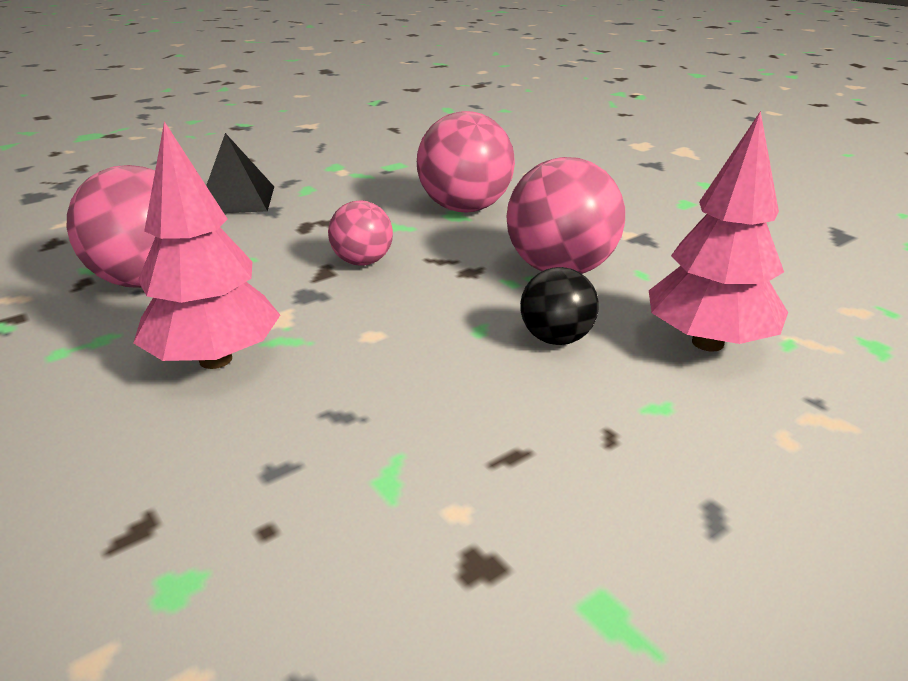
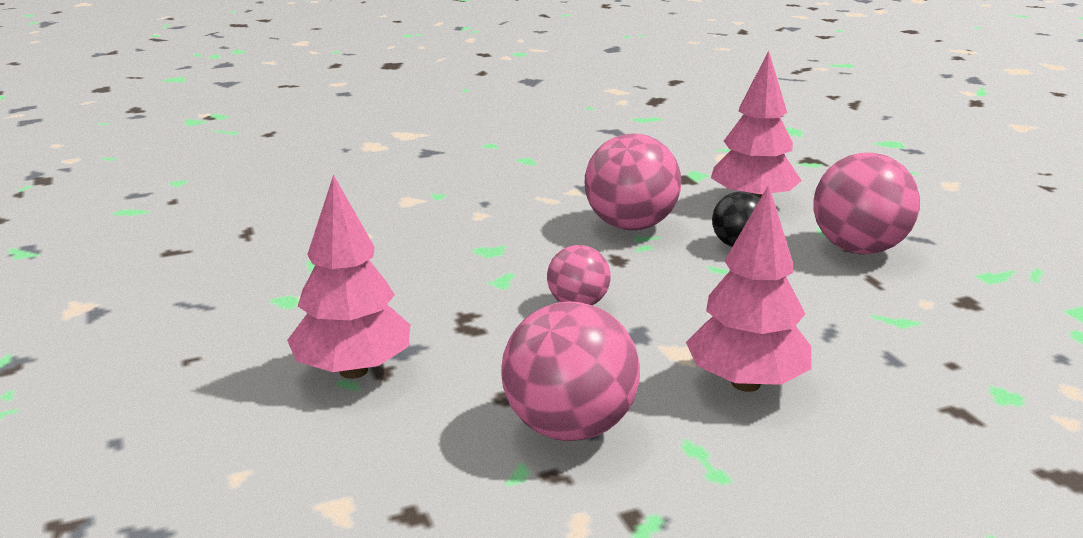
camera: 75 degrees left, 5 degrees down
black pyramid [206,133,274,213] -> pink tree [287,174,410,379]
pink ball [417,111,515,213] -> pink ball moved to [813,153,920,254]

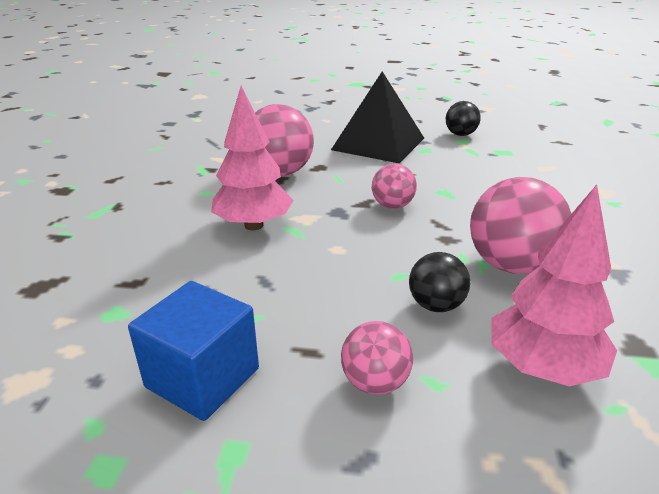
camera: 120 degrees right, 5 degrees up
pink tree [287,174,410,379] -> black pyramid [331,71,424,163]
pink ball [813,153,920,254] -> pink ball [341,321,413,395], size x0.57
none -> blue cube [128,281,259,421]
none -> black ball [446,101,481,136]

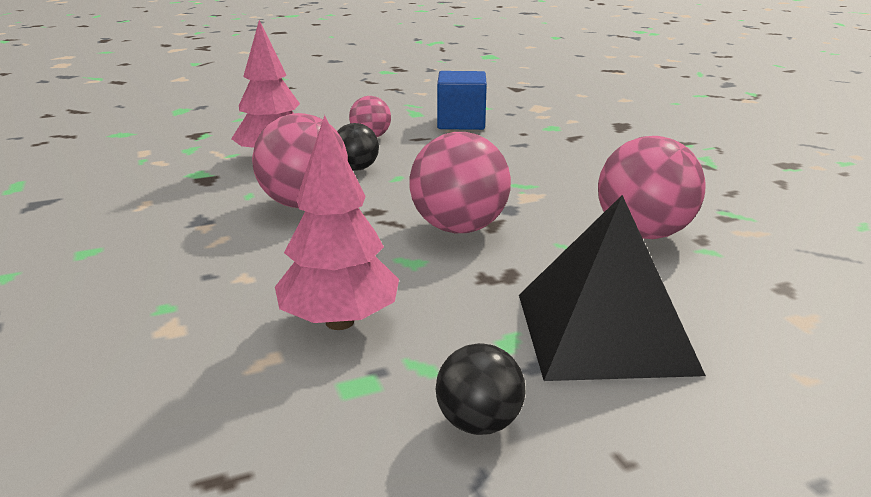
camera: 150 degrees right, 5 degrees down
pink tree [211,86,294,230] -> pink tree moved to [275,115,399,330]
pink ball [372,164,417,209] -> pink ball [410,132,511,233], size x1.75

